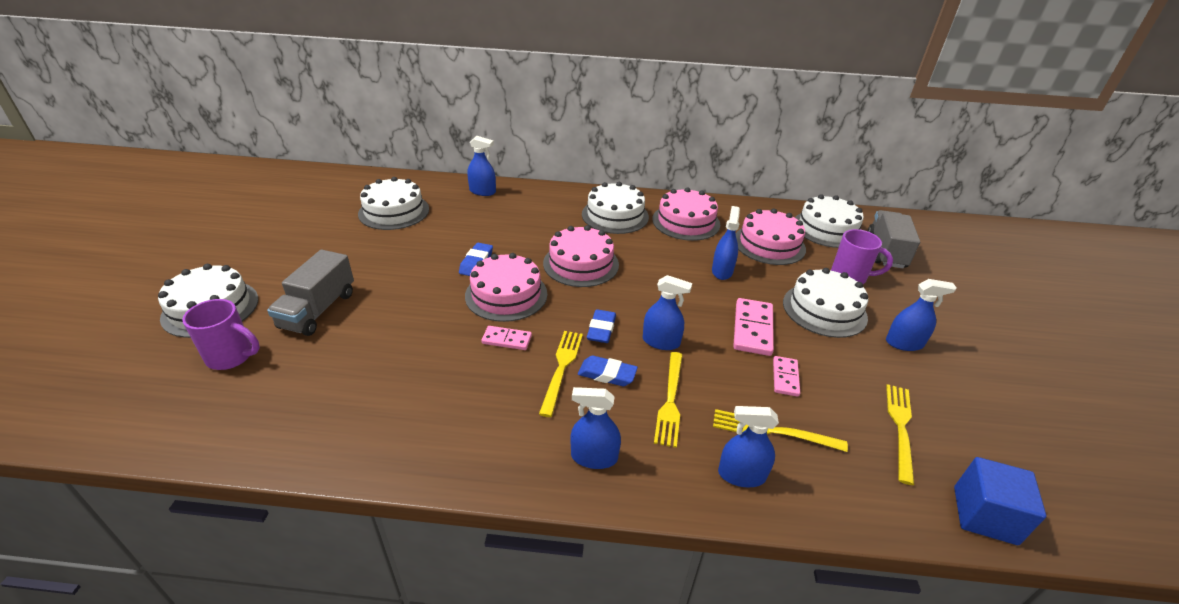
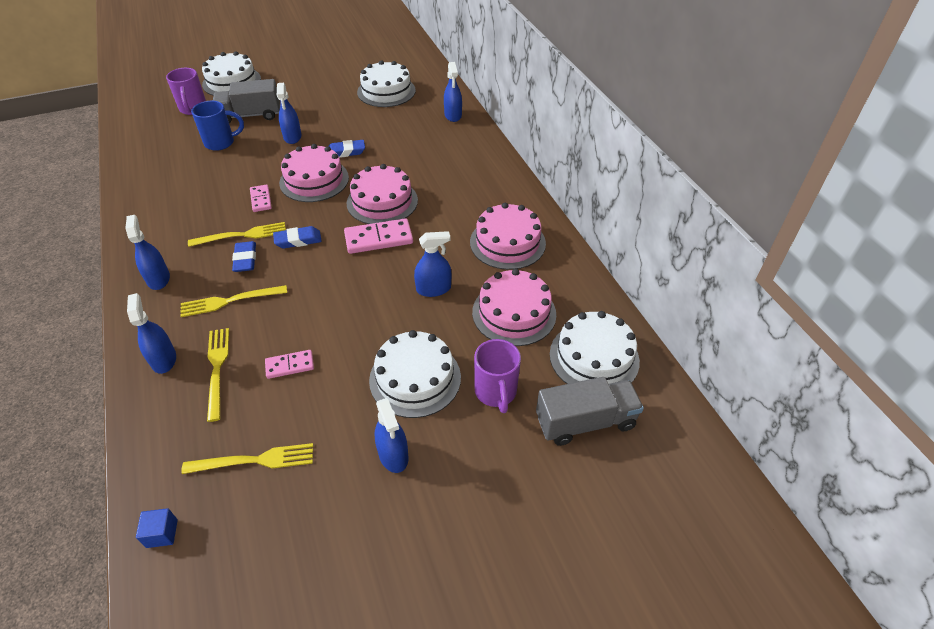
camera: 65 degrees right, 10 degrees up
white cake [582,182,649,234] -> none
blue spray bottle [643,275,692,350] -> blue spray bottle moved to [277,83,301,144]
pink domino [733,298,774,356] -> pink domino moved to [344,218,413,254]
blue cube [954,457,1046,545] -> blue cube [136,508,178,548], size x0.54
none -> blue mug [191,101,244,151]

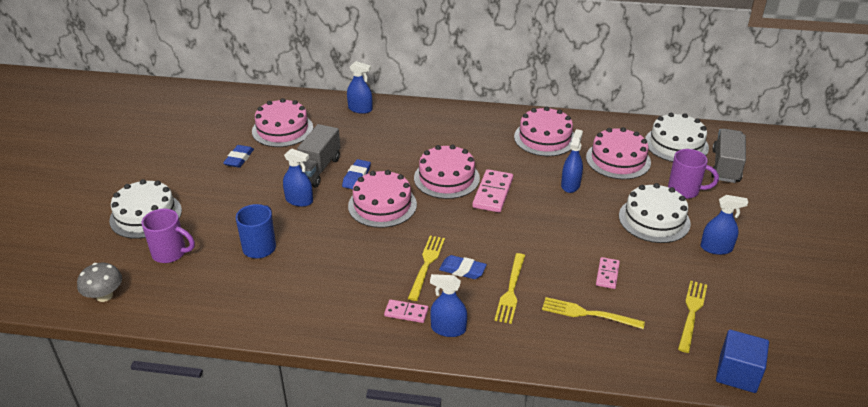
camera: 60 degrees left, 10 degrees down
blue spray bottle [127,293,176,374] -> none
blue cube [136,508,178,548] -> blue cube [716,330,769,393], size x1.85
grey truck [213,79,280,123] -> grey truck moved to [297,124,340,187]
pink domino [250,184,272,212] -> pink domino moved to [384,299,429,323]
blue eraser [273,226,322,249] -> blue eraser moved to [223,145,254,168]
white cake [357,60,416,107] -> pink cake [252,98,313,147]
none -> grey mushroom [77,263,122,302]

